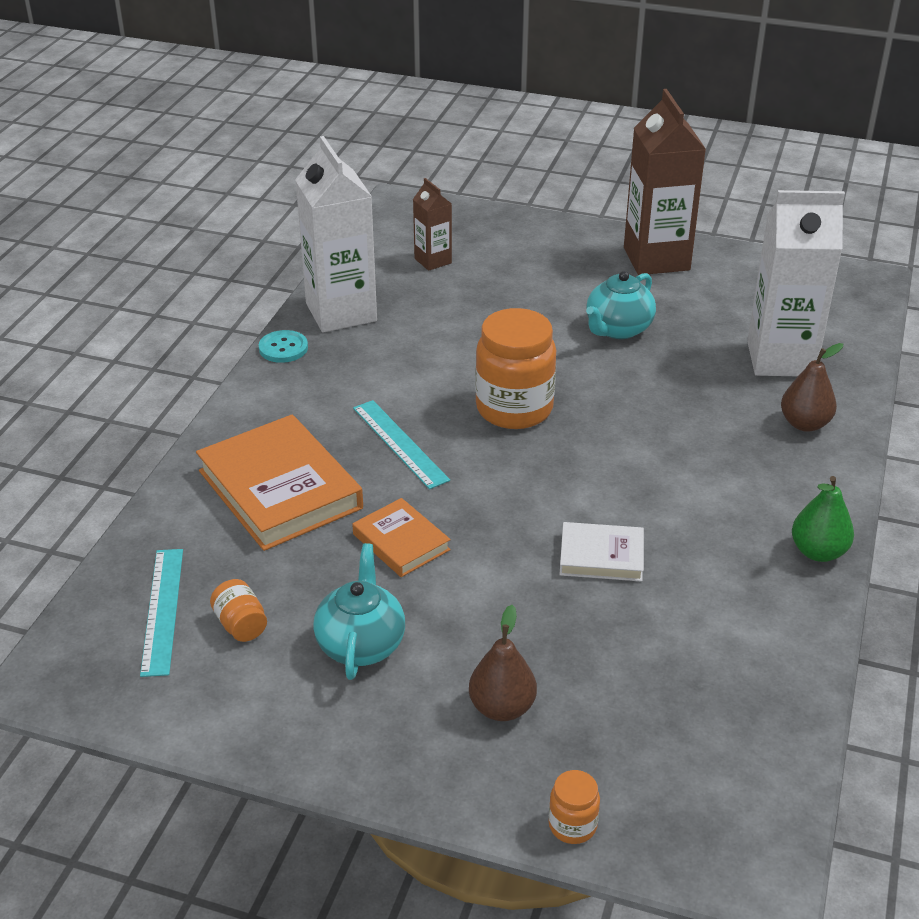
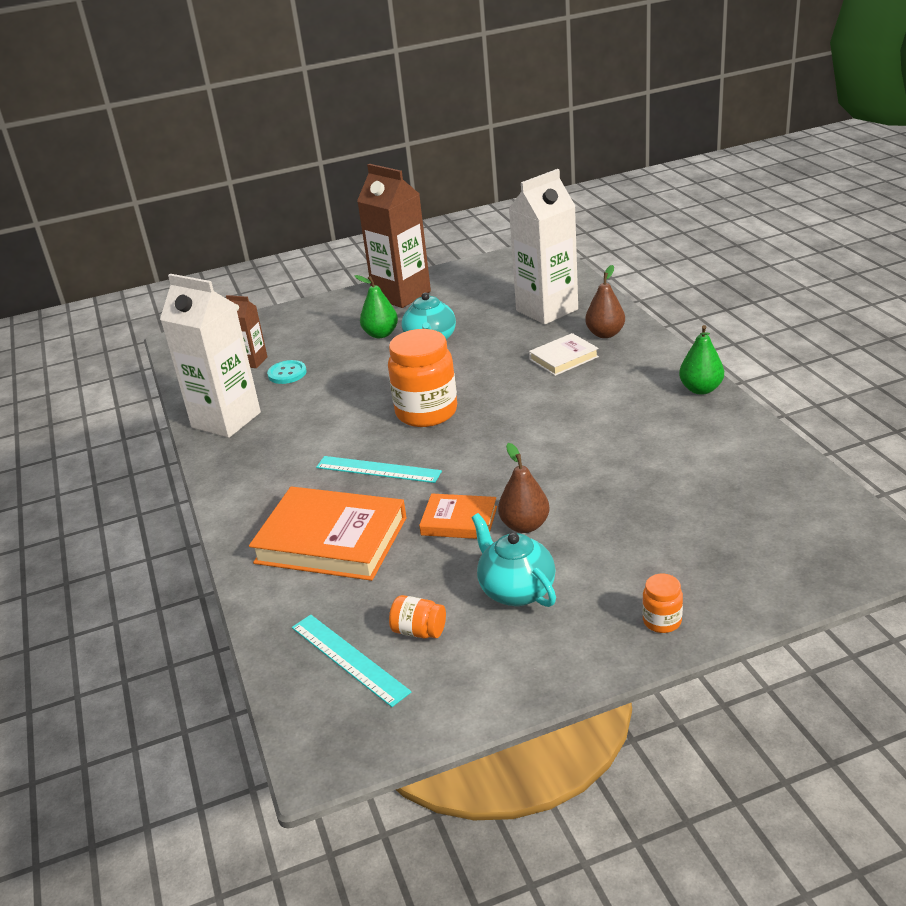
camera: 35 degrees left, 5 degrees down
turquoise button [259,330,308,363] -> turquoise button moved to [267,360,307,384]
brown pear [469,605,537,721] -> brown pear moved to [498,443,550,533]
orange jar [549,770,600,844] -> orange jar moved to [642,574,683,633]
white book [559,522,644,582] -> white book moved to [529,333,599,376]
none -> green pear [354,275,398,338]

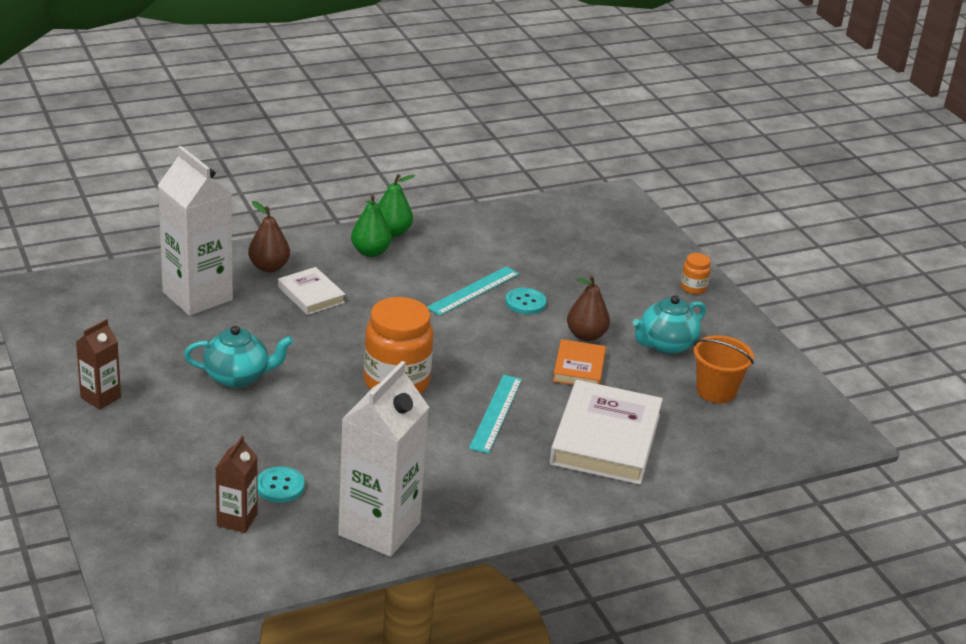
camera: 100 degrees left, 0 degrees up
orange book [249,486,407,581] -> white book [550,380,663,485]
turquoise ruler [292,615,412,707] -> turquoise ruler moved to [427,266,519,316]
green pear [354,275,398,338] -> green pear moved to [351,194,392,257]
brown carton [357,164,431,308] -> brown carton [76,319,121,410], size x0.51
orange jar [389,595,446,639] -> orange bucket [694,335,754,403]
none -> turquoise button [505,288,547,314]

